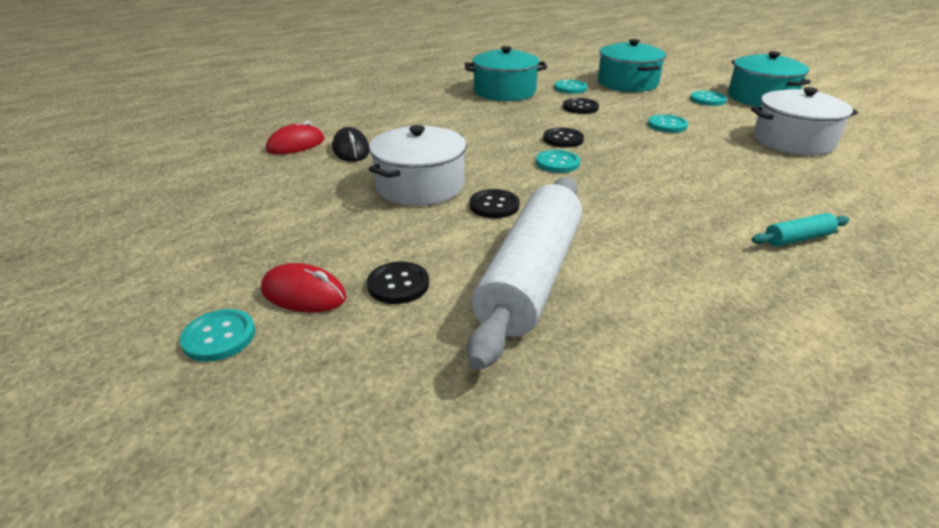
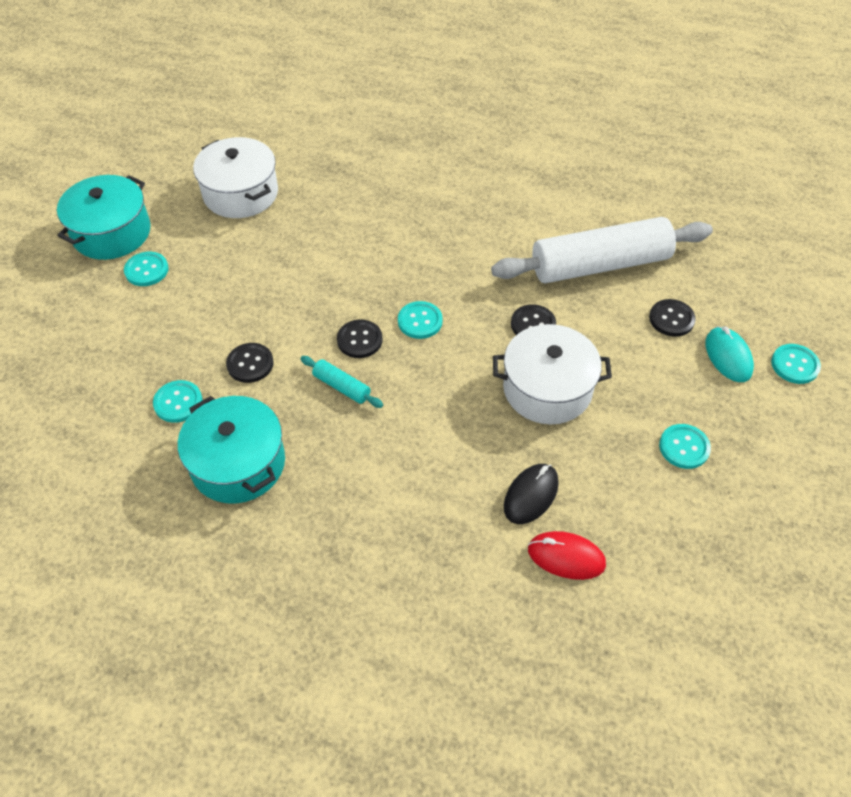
camera: 125 degrees left, 20 degrees up
red mouse [261,263,346,313] -> turquoise mouse [705,326,754,382]
turquoise pot [598,39,666,92] -> none
turquoise button [648,114,688,133] -> turquoise button moved to [659,424,711,469]
turquoise rolling pin [751,213,849,247] -> turquoise rolling pin moved to [301,356,383,408]

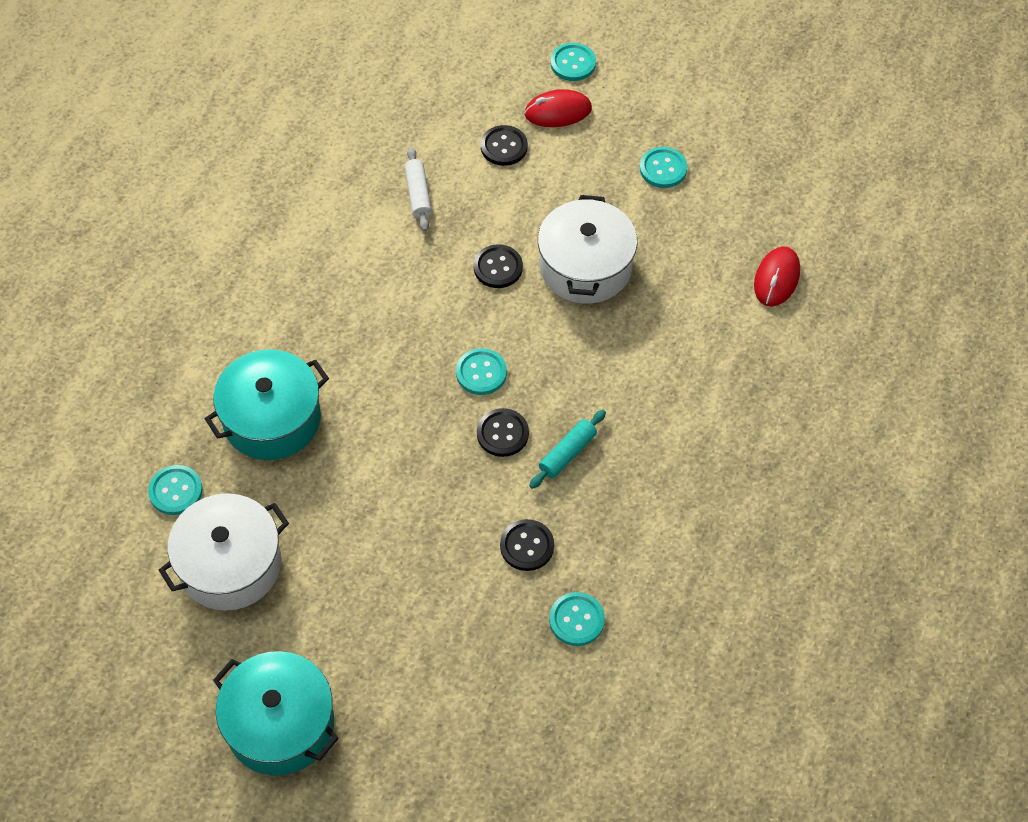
camera: 85 degrees left, 5 degrees up
turquoise button [124,252,169,286] -> turquoise button moved to [148,465,203,515]
turquoise pot [178,396,285,504] -> turquoise pot moved to [205,349,329,460]
white rolling pin [491,217,713,283] -> white rolling pin [404,147,432,232], size x0.40
black mouse [504,464,559,524] -> none
turquoise mouse [705,326,754,382] -> red mouse [524,89,592,127]

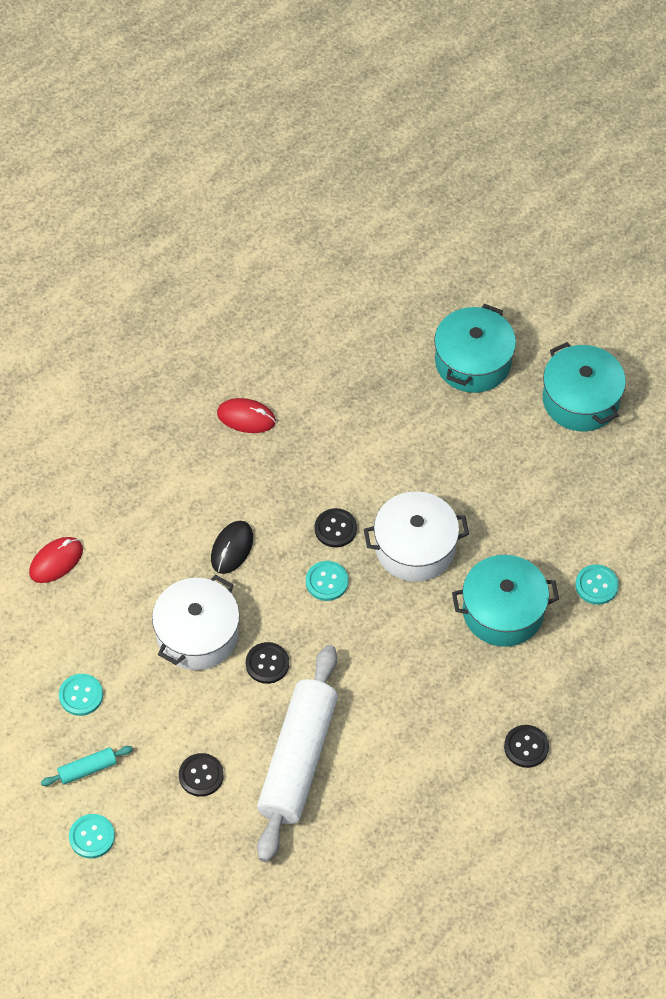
camera: 155 degrees left, 0 degrees up
white pot [159,493,289,611] -> white pot moved to [364,491,469,582]
white rolling pin [404,147,432,232] -> white rolling pin [257,645,338,862], size x2.47
black button [500,519,554,571] -> black button moved to [504,725,549,768]
red mouse [524,89,592,127] -> red mouse moved to [217,398,276,433]
turquoise rolling pin [529,410,606,489] -> turquoise rolling pin moved to [41,746,133,786]
turquoise button [549,592,605,646] -> none
none -> black mouse [211,521,253,574]
none -> turquoise pot [434,304,516,393]

